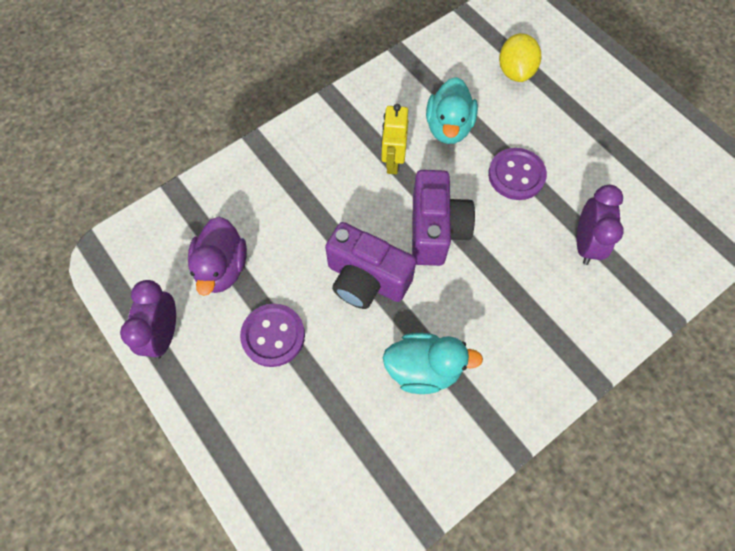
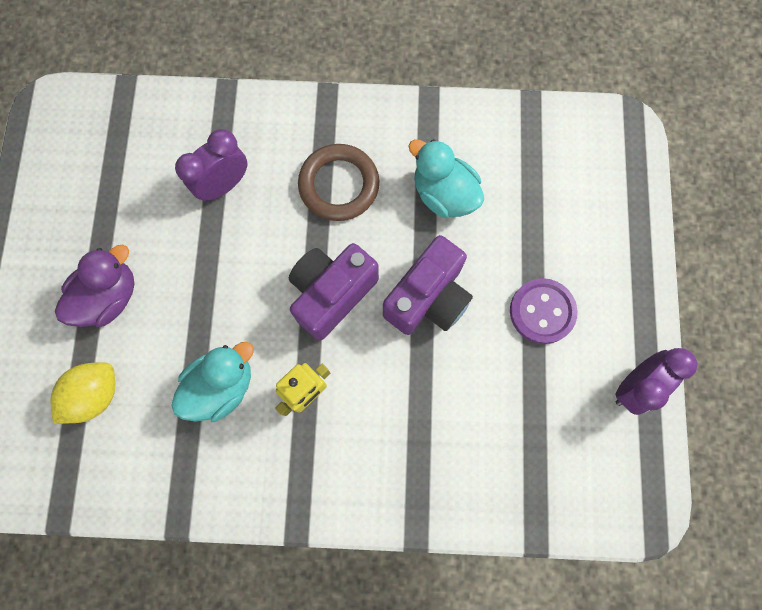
camera: 140 degrees left, 10 degrees up
purple duck [188,217,247,296] -> purple duck moved to [55,244,134,327]
purple camera [325,222,416,309] -> purple camera turned 60 degrees clockwise [383,235,473,335]
purple button [488,148,547,200] -> none
none -> brown ring [298,144,379,221]

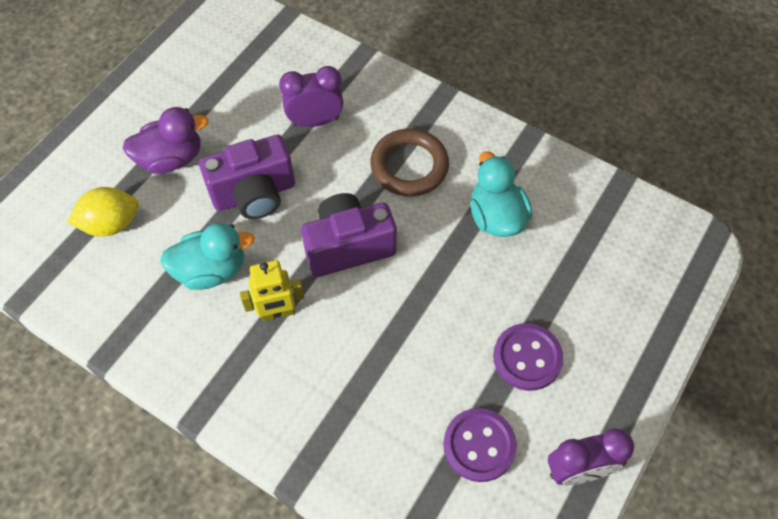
camera: 30 degrees right, 15 degrees down
purple camera [383,235,473,335] -> purple camera moved to [199,135,295,219]
none -> purple button [443,408,517,482]

